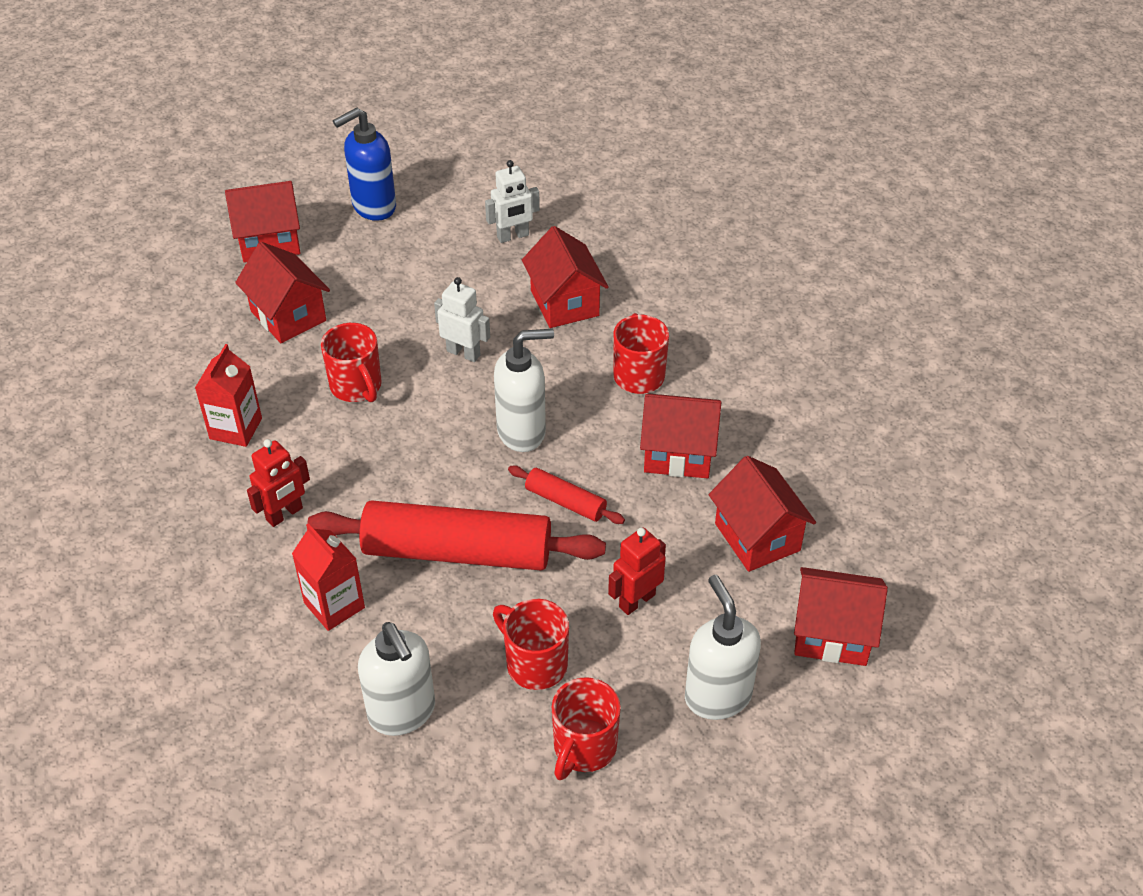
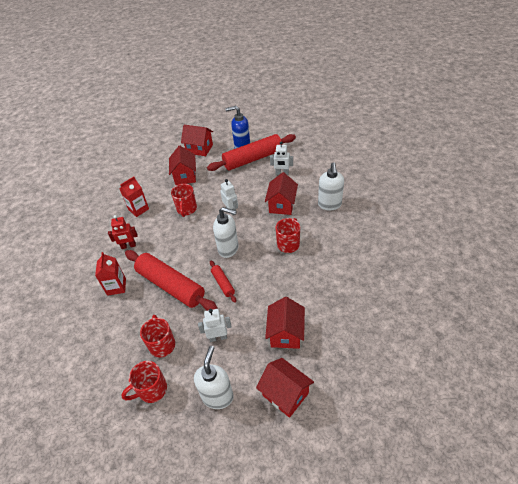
camera: 35 degrees right, 0 degrees up
white soap dispenser [358,622,435,736] -> white soap dispenser moved to [318,162,344,210]
red robot [608,527,666,615] -> white robot [198,309,231,342]
red house [640,393,721,478] -> none
none -> red rolling pin [207,134,296,171]

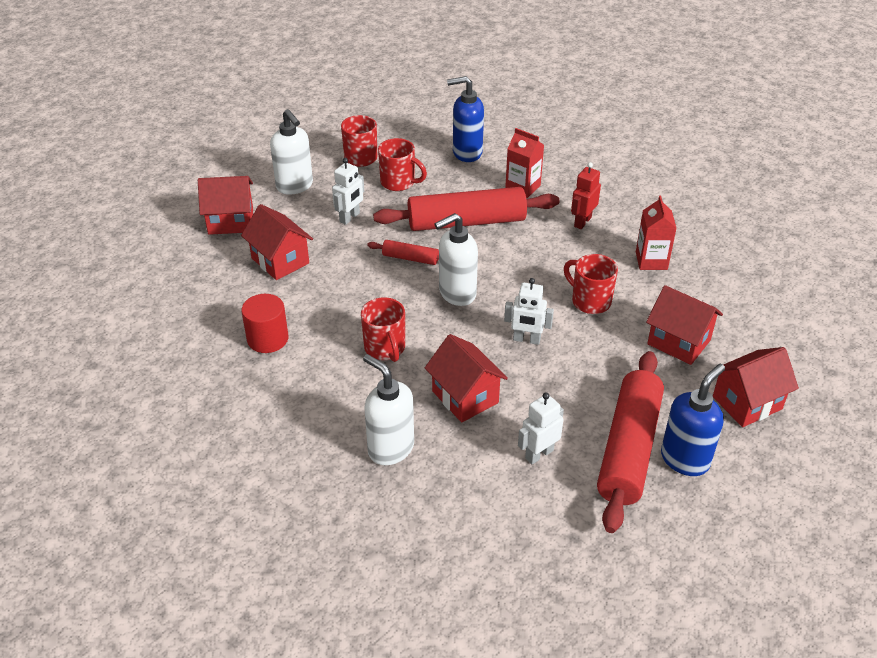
camera: 130 degrees right, 5 degrees down
none -> red cylinder [241,294,289,353]
none -> blue soap dispenser [447,76,484,162]

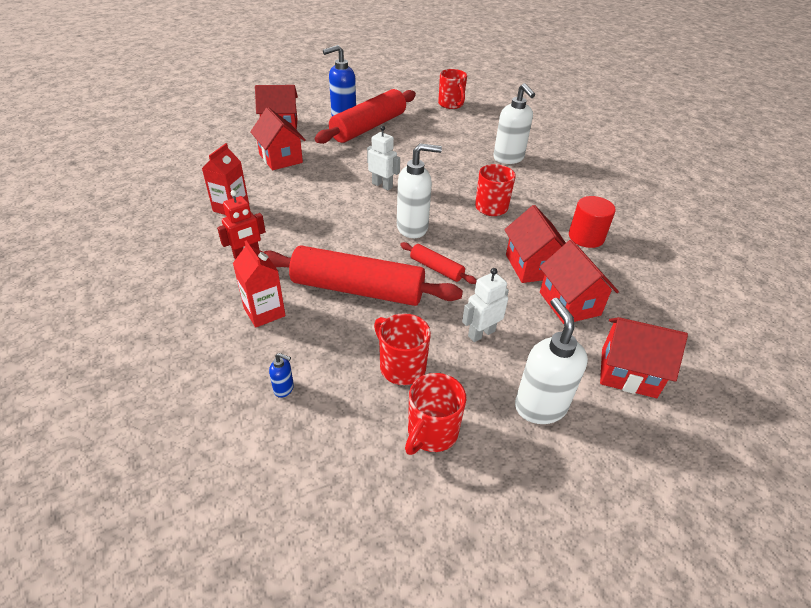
camera: 160 degrees left, 0 degrees up
red house [425,334,508,422] -> red house moved to [504,205,566,283]
blue soap dispenser [447,76,484,162] -> blue soap dispenser [269,353,294,398], size x0.44
white robot [518,393,564,464] -> none
red mug [564,254,618,314] -> red mug moved to [438,69,467,109]

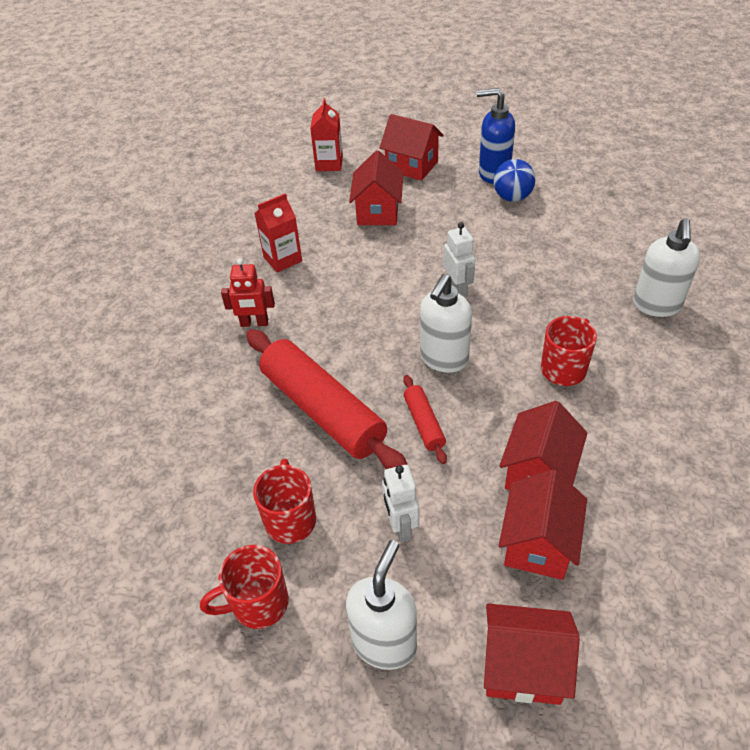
camera: 40 degrees right, 5 degrees up
red carton [233,241,286,328] -> red carton moved to [310,98,343,171]
blue soap dispenser [269,353,294,398] -> none
red rolling pin [315,89,416,144] -> blue ball [493,159,535,202]
white soap dispenser [397,143,442,238] -> white soap dispenser turned 90 degrees clockwise [420,274,472,373]
red mug [438,69,467,109] -> none
white robot [462,268,509,342] -> white robot turned 105 degrees counterclockwise [382,465,419,542]
red cylinder [569,196,616,248] -> none
red house [600,317,688,398] -> red house turned 45 degrees counterclockwise [484,603,580,705]

